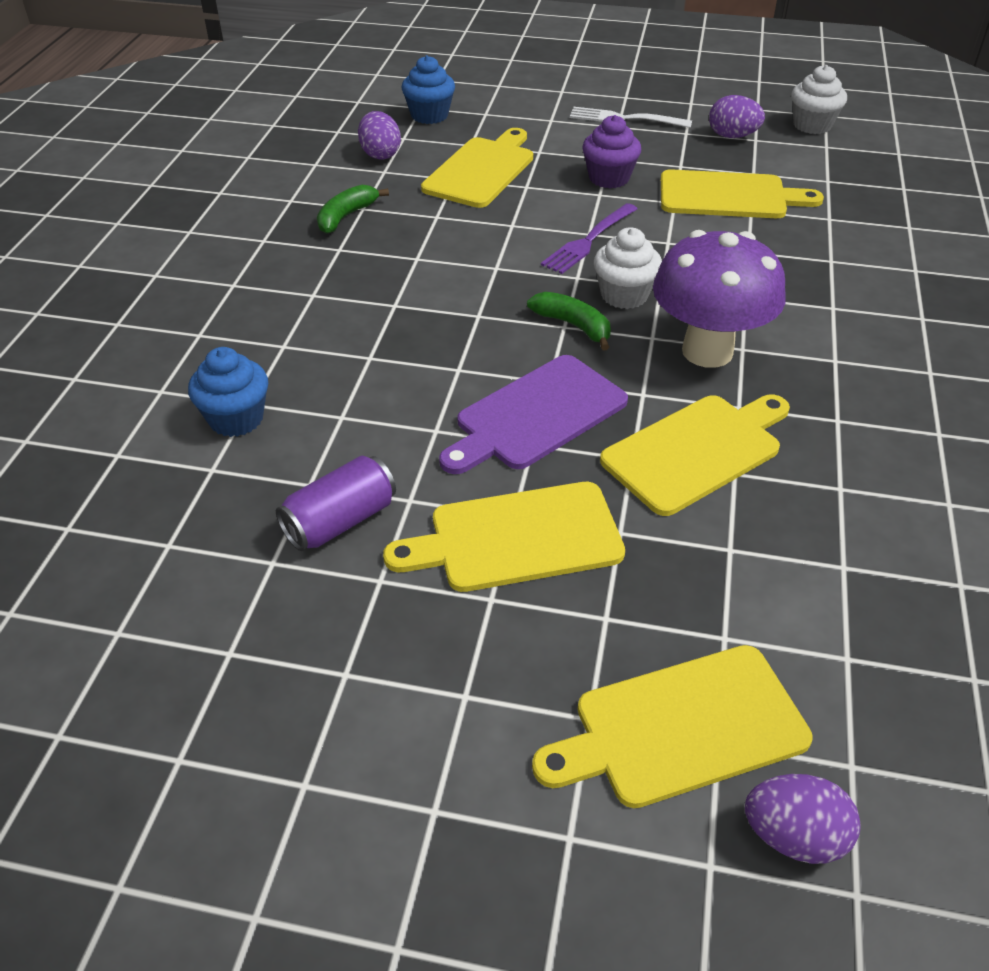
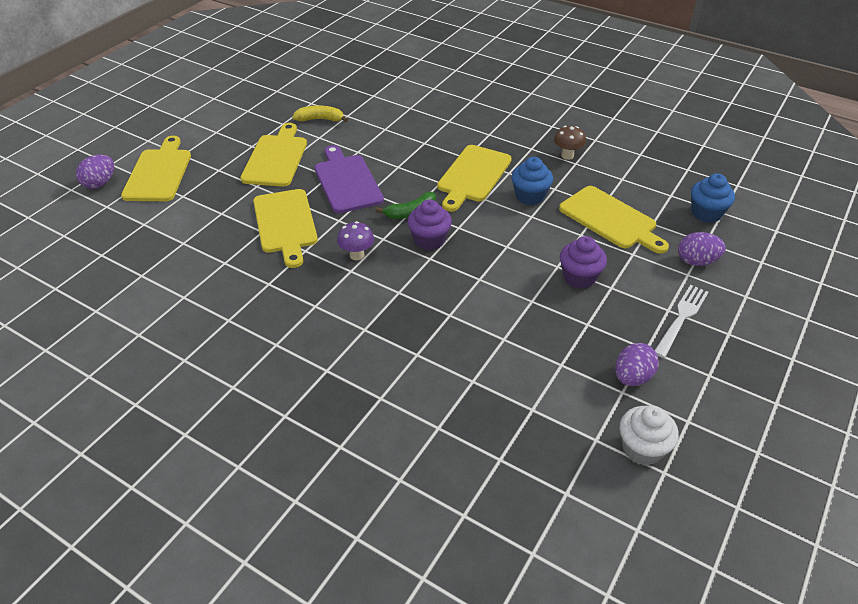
camera: 110 degrees right, 0 degrees up
blue cupcake [188,347,268,437] -> blue cupcake moved to [511,157,553,205]
purple can [276,456,396,551] -> yellow banana [292,105,348,122]
green banana [317,185,389,234] -> brown mushroom [554,126,586,160]
purple egg [358,111,401,160] -> purple egg moved to [678,232,726,266]
purple fork [541,203,638,274] -> none
white cupcake [594,227,662,309] -> purple cupcake [407,200,452,250]
purple mushroom [653,230,786,368] -> purple mushroom [337,221,374,260], size x0.47
yellow cutting board [661,169,824,218] -> yellow cutting board moved to [437,145,512,212]

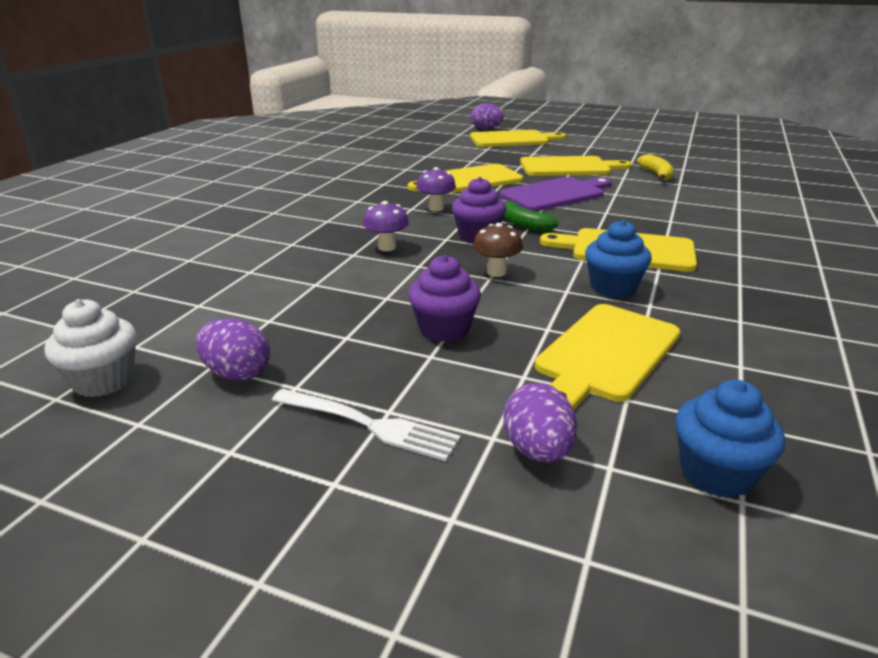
camera: 80 degrees right, 15 degrees down
brown mushroom [554,126,586,160] -> brown mushroom moved to [473,223,523,277]
none -> purple mushroom [363,201,409,251]

